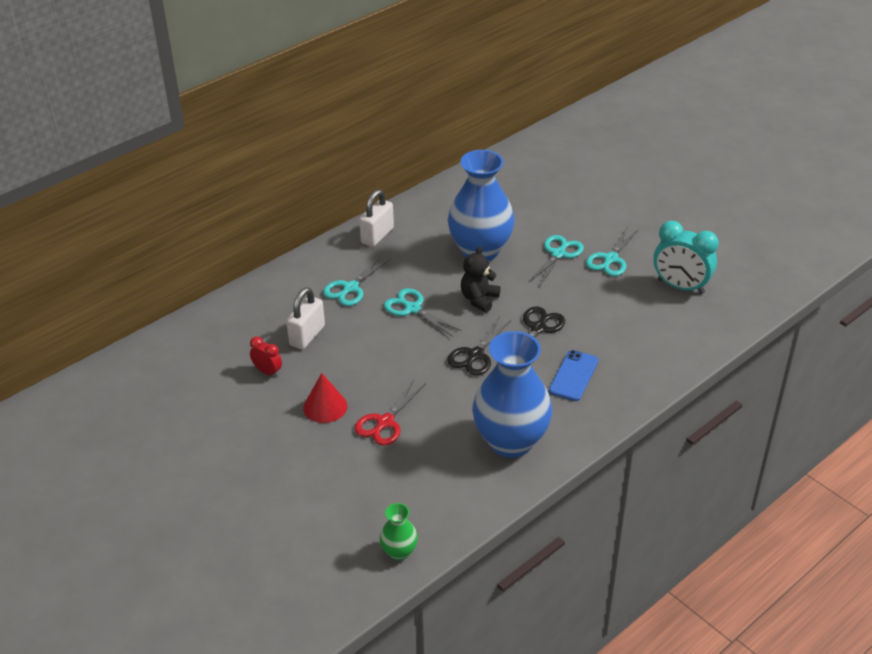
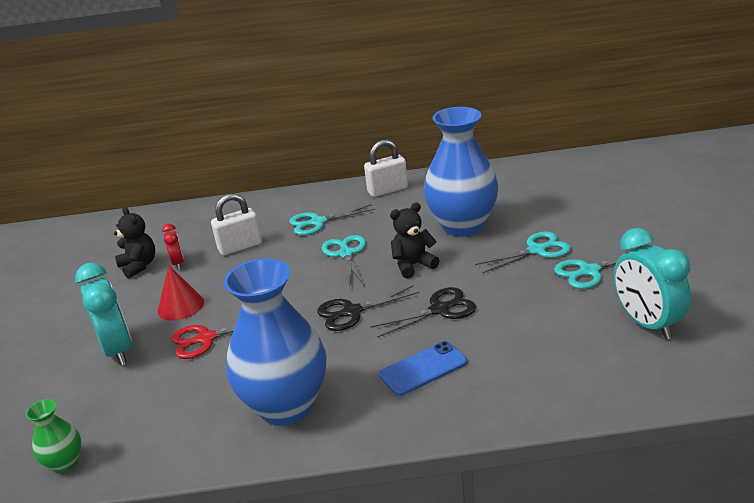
camera: 40 degrees right, 10 degrees down
none -> turquoise clock [75,262,132,365]
none -> black teddy bear [114,207,155,278]

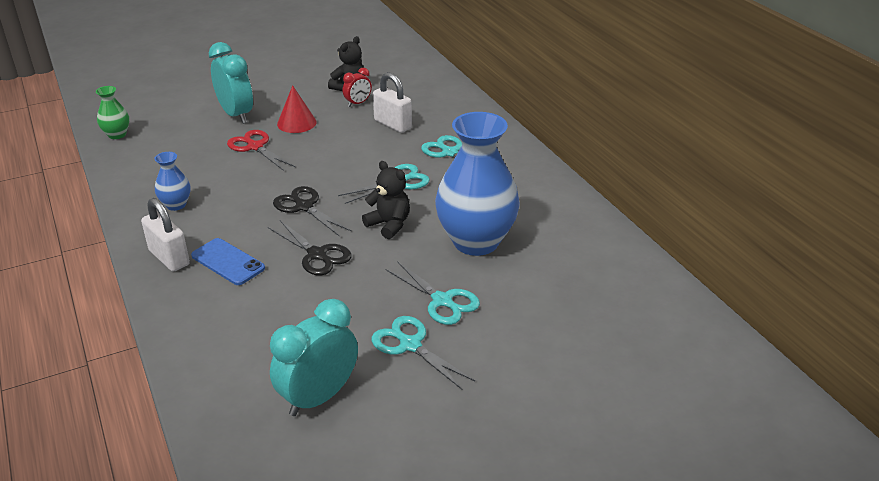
camera: 65 degrees right, 5 degrees up
turquoise clock [75,262,132,365] -> turquoise clock turned 75 degrees counterclockwise [209,42,253,124]
blue vase [224,258,326,426] -> blue vase [154,152,191,211], size x0.45
white padlock [364,140,408,197] -> white padlock moved to [141,198,190,272]

